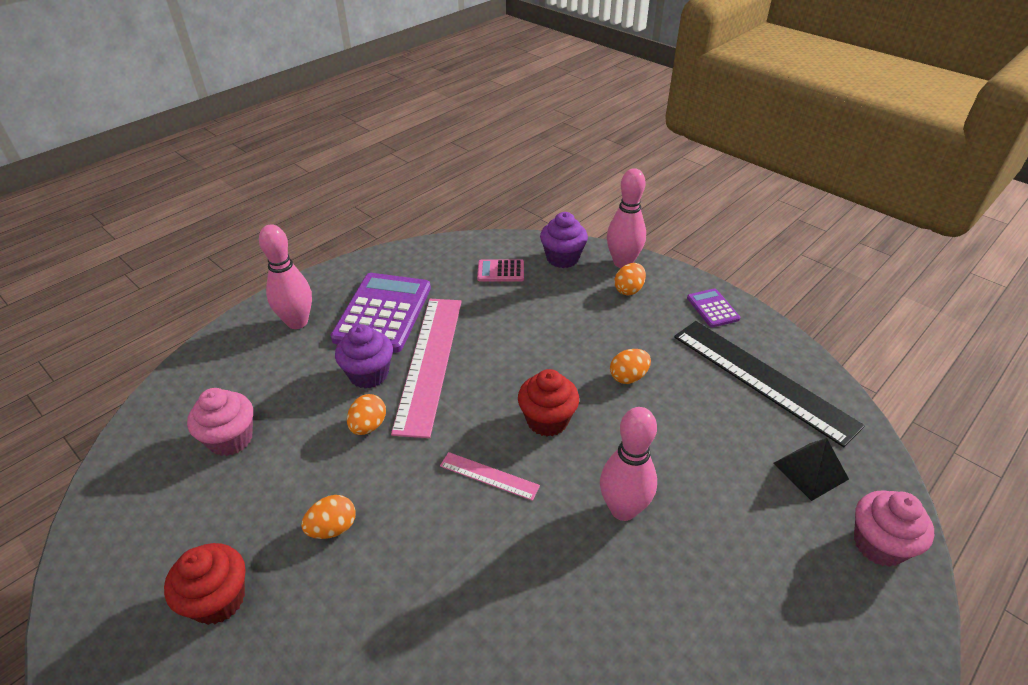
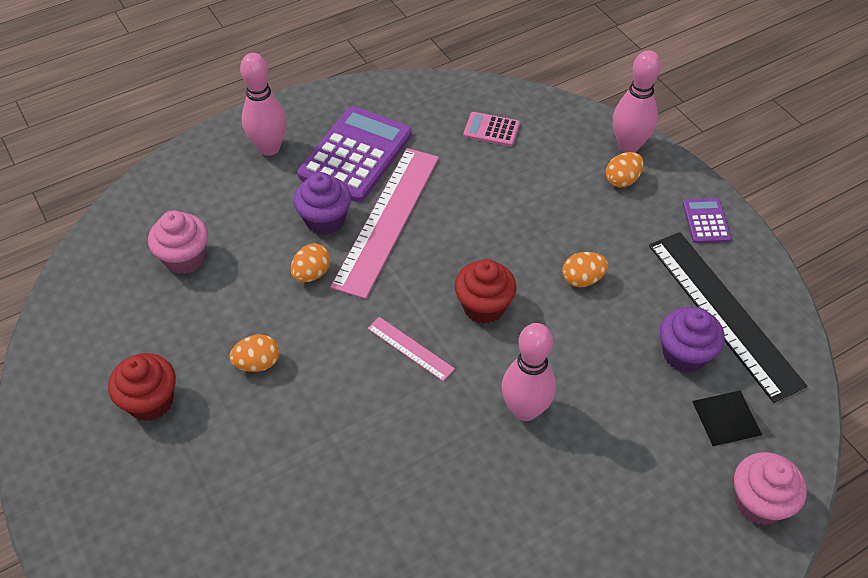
camera: 15 degrees right, 10 degrees up
purple cupcake [540,212,588,268] -> purple cupcake moved to [660,307,725,373]

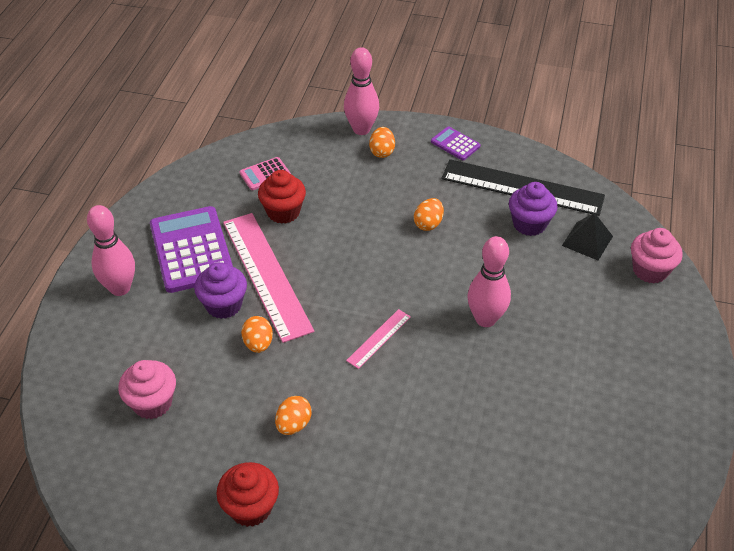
camera: 45 degrees left, 5 degrees down
pink ruler [367,317,455,381] -> pink ruler turned 45 degrees counterclockwise [346,309,411,369]
red cupcake [455,259,517,324] -> red cupcake moved to [258,170,306,224]

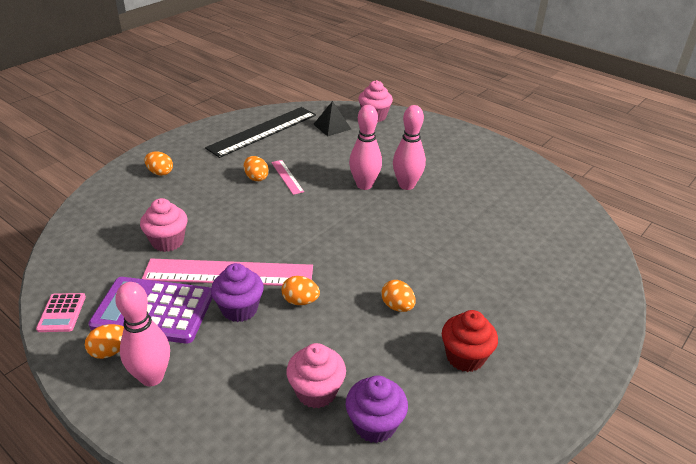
camera: 65 degrees left, 10 degrees down
pink calculator [239,157,291,190] -> pink calculator moved to [36,293,86,332]
red cupcake [258,170,306,224] -> pink cupcake [140,198,188,252]
pink bowling pin [344,47,379,135] -> pink bowling pin moved to [393,105,426,190]
pink ruler [346,309,411,369] -> pink ruler moved to [271,160,304,195]
purple calculator [431,126,481,160] -> none
purple cupcake [509,182,558,236] -> purple cupcake moved to [346,375,408,443]
none -> orange egg [85,324,124,359]

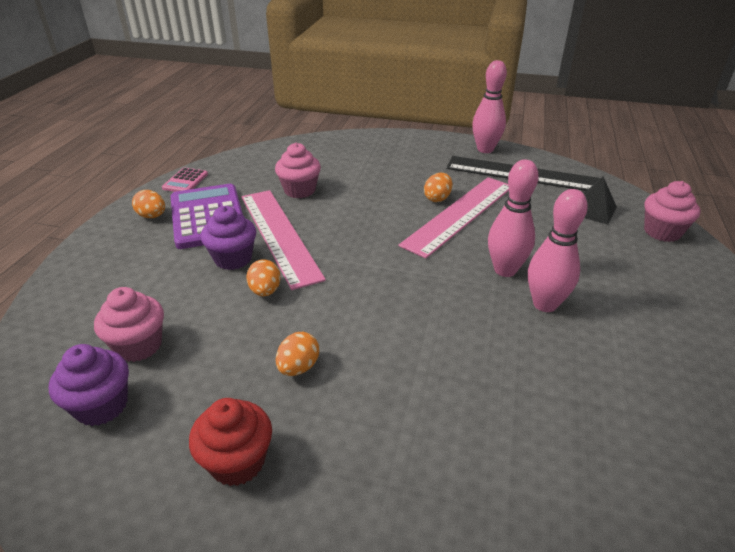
camera: 65 degrees right, 0 degrees up
pink calculator [36,293,86,332] -> pink calculator turned 45 degrees counterclockwise [162,168,208,192]
pink bowling pin [115,282,170,386] -> pink bowling pin moved to [472,60,507,153]
orange egg [144,152,173,176] -> none
pink ruler [271,160,304,195] -> pink ruler [399,177,509,259], size x2.19

